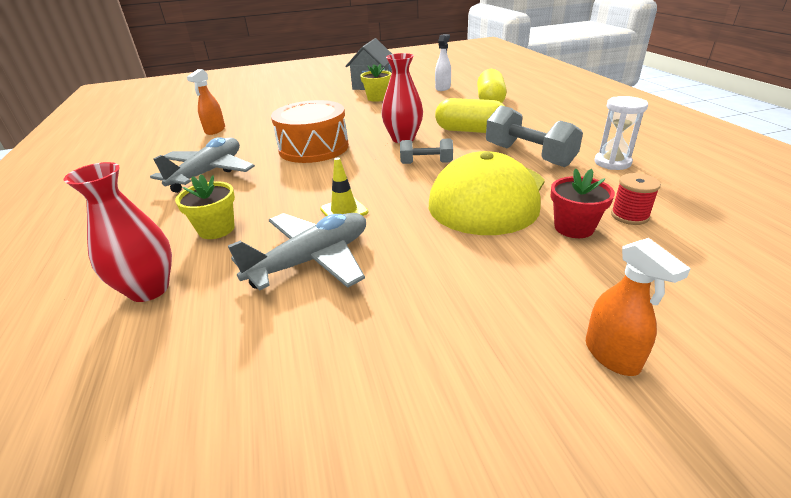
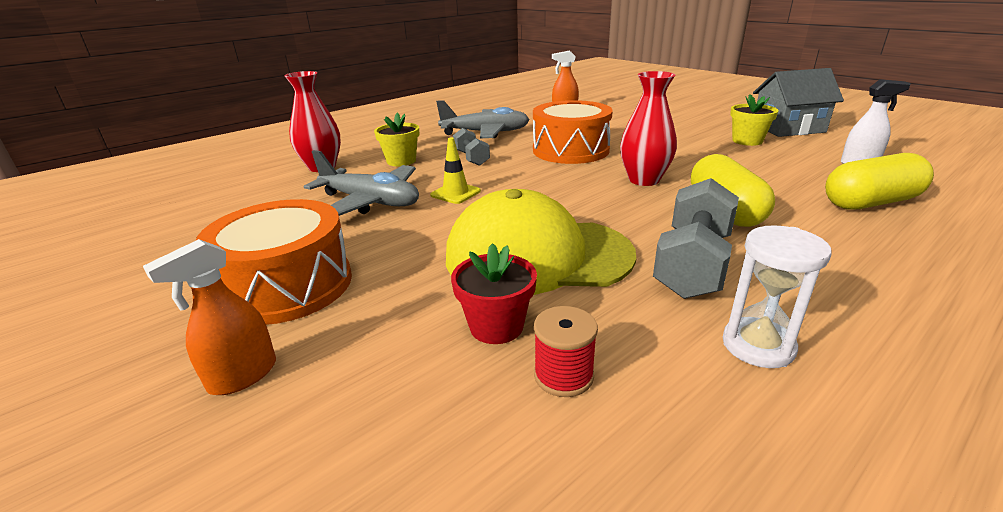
camera: 65 degrees right, 5 degrees down
grey dumbbell [400,138,453,164] -> grey dumbbell moved to [453,128,490,166]
none -> orange drum [195,199,352,325]

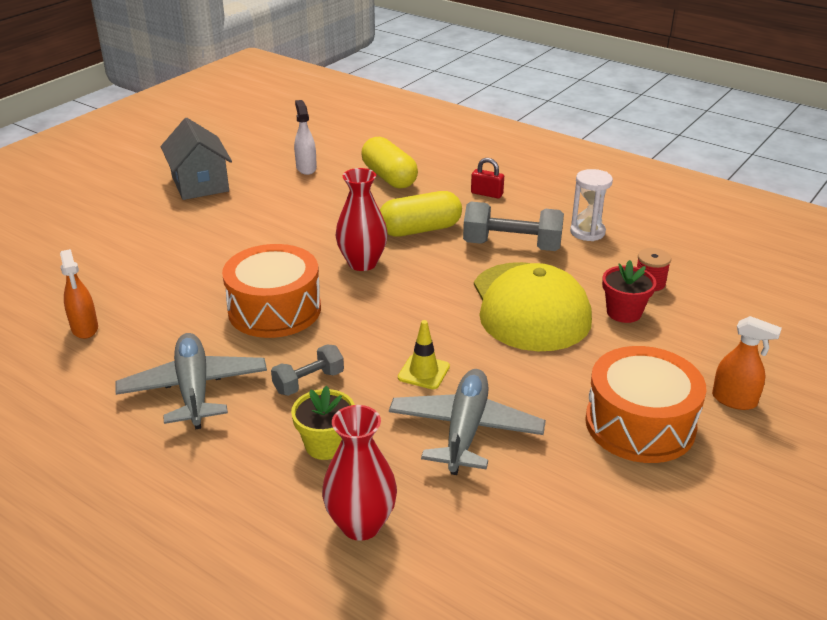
camera: 105 degrees left, 5 degrees up
yellow flower pot [730,94,779,146] -> none
none -> red padlock [471,158,504,198]

